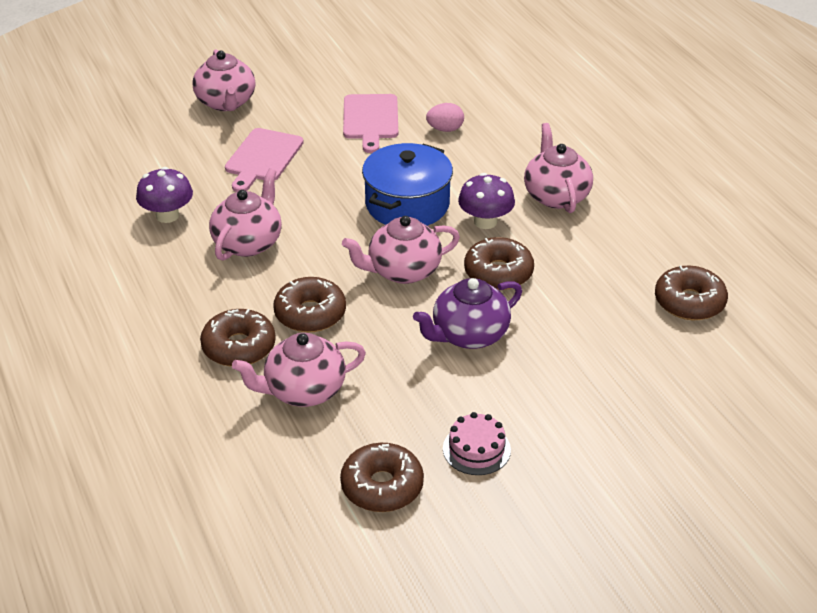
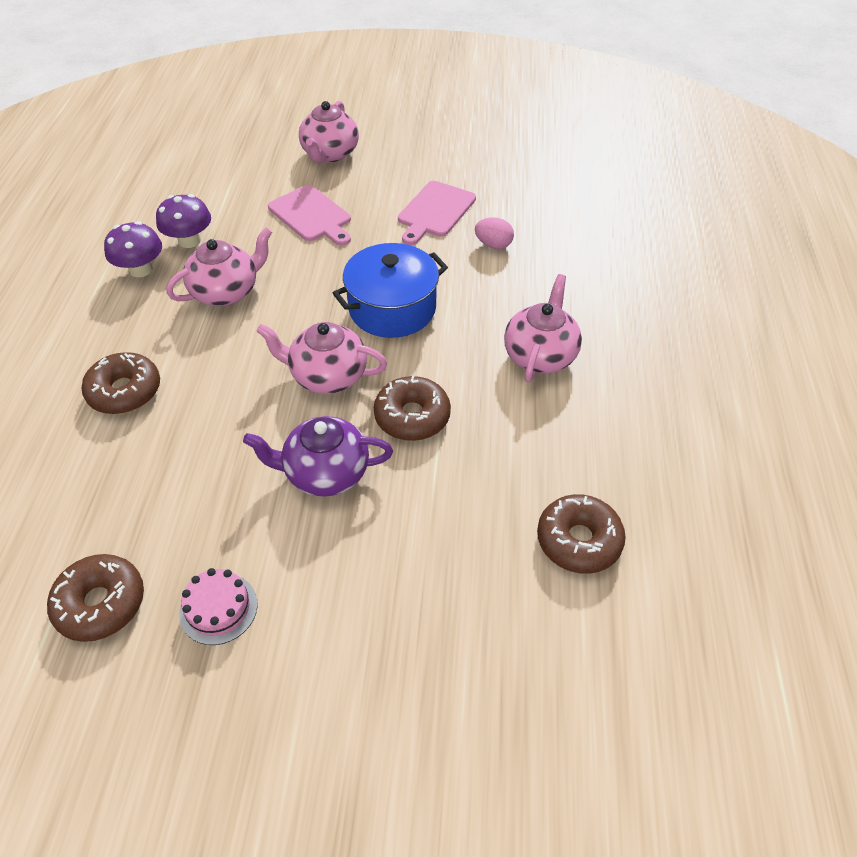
camera: 30 degrees right, 10 degrees up
pink cutting board [225,128,304,192] -> pink cutting board turned 90 degrees counterclockwise [268,185,351,246]
pink teapot [232,333,366,407] -> none
brown donut [274,277,346,333] -> none
purple mushroom [458,173,515,229] -> purple mushroom moved to [104,221,162,277]

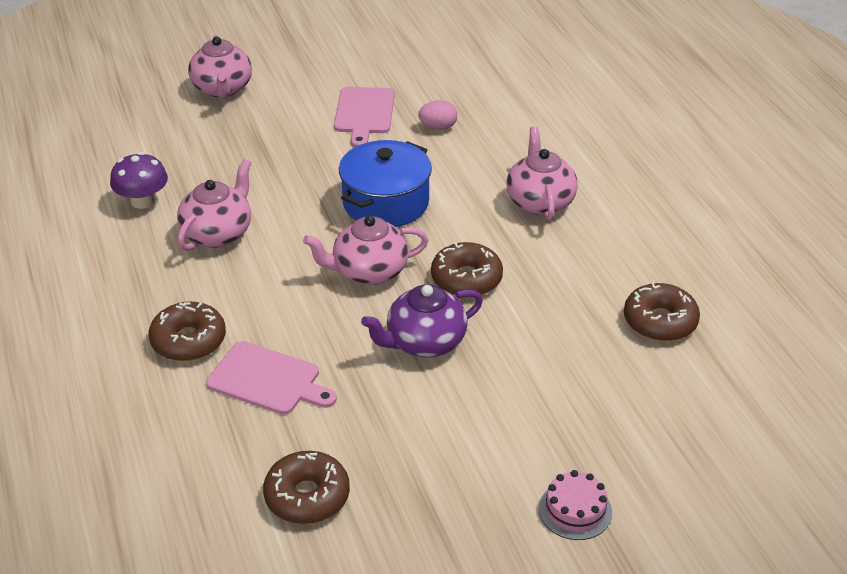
camera: 25 degrees left, 10 degrees down
purple mushroom [104,221,162,277] -> none
pink cake [179,568,258,645] -> pink cake moved to [539,470,612,540]
pink cutting board [268,185,351,246] -> pink cutting board moved to [206,341,337,415]

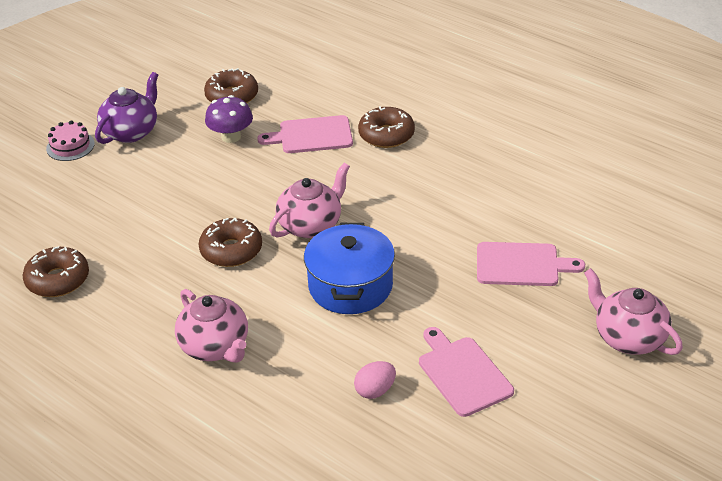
camera: 150 degrees right, 0 degrees up
purple mushroom [110,152,168,209] -> purple mushroom moved to [205,95,253,143]
pink teapot [177,159,251,251] -> none
purple teapot [361,285,483,358] -> purple teapot moved to [95,72,158,144]
none -> pink cutting board [477,242,585,286]

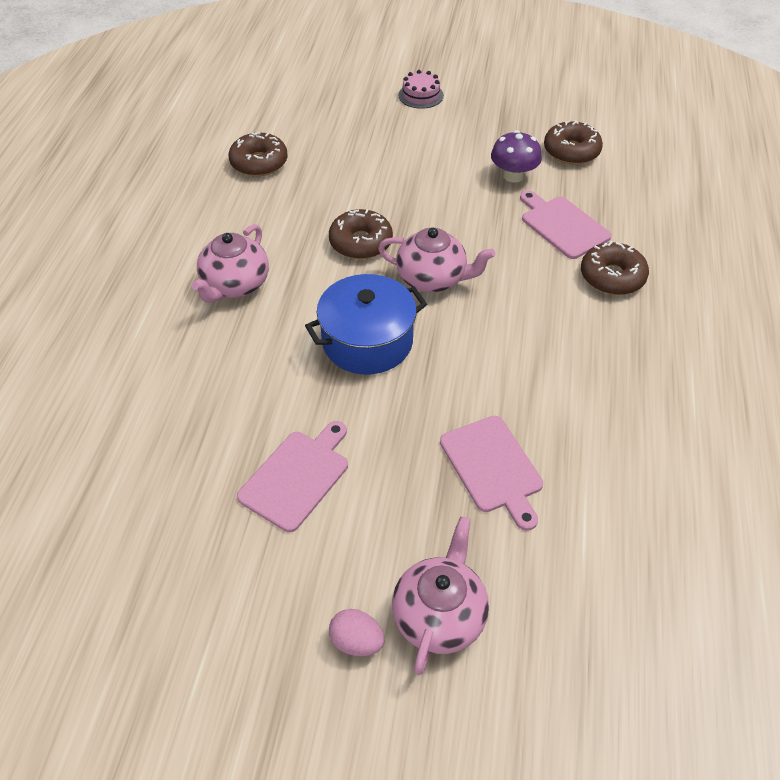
camera: 60 degrees right, 10 degrees up
purple teapot [95,72,158,144] -> none
pink egg [354,361,396,399] -> pink egg moved to [329,609,385,656]

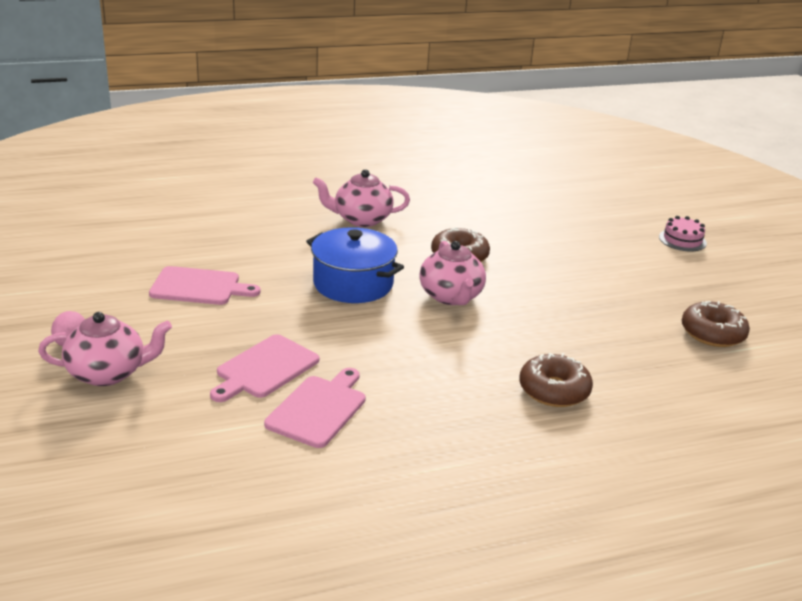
camera: 60 degrees right, 20 degrees down
brown donut [229,132,288,177] -> none
purple mushroom [491,130,542,182] -> none
pink cutting board [520,190,612,259] -> pink cutting board moved to [264,368,366,448]

